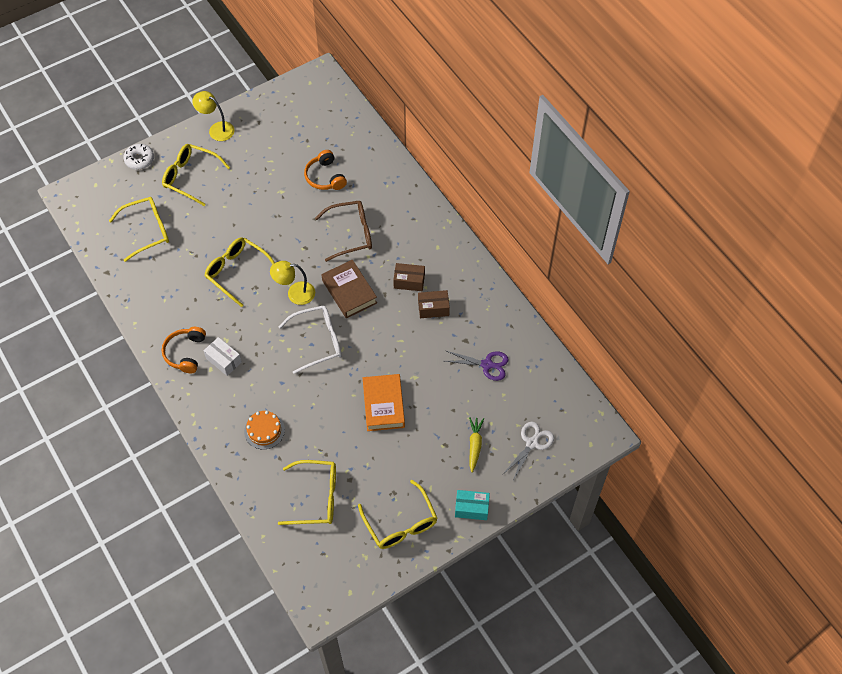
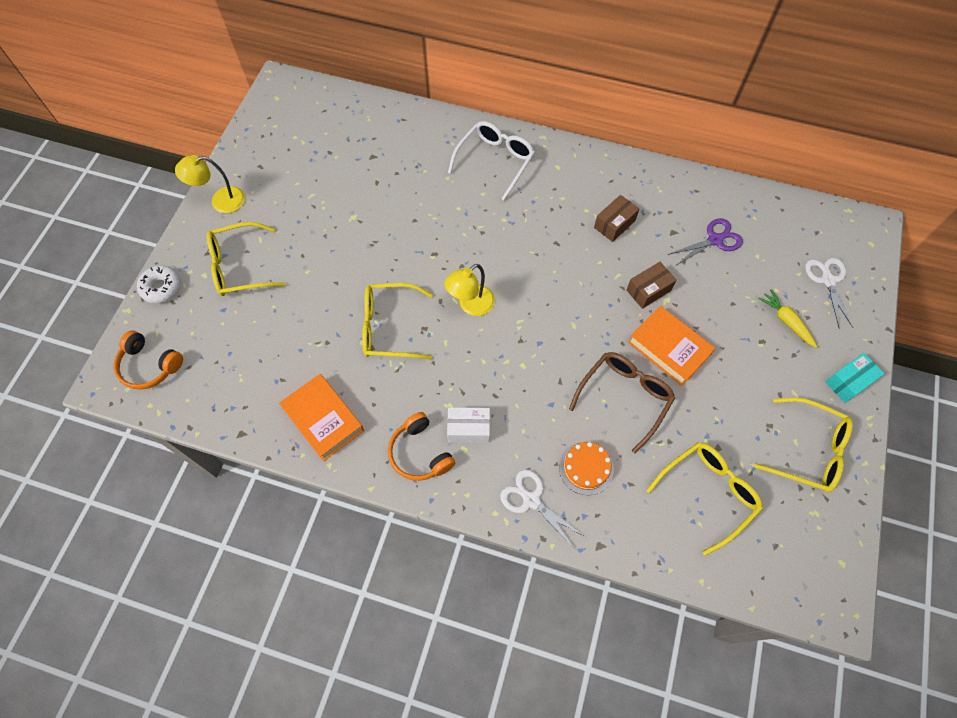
camera: 40 degrees left, 5 degrees up
yellow glasses [109,197,169,262] -> none
white glasses [279,306,342,374] -> white glasses moved to [448,121,535,200]
orange headphones [304,150,347,190] -> orange headphones moved to [114,331,183,389]
brown glasses [315,201,372,262] -> brown glasses moved to [569,352,675,453]
brown book [322,260,377,318] -> none
brown box [393,263,425,291] -> brown box moved to [626,262,677,309]
none -> orange book [279,374,364,461]
none -> white scissors [500,469,585,549]

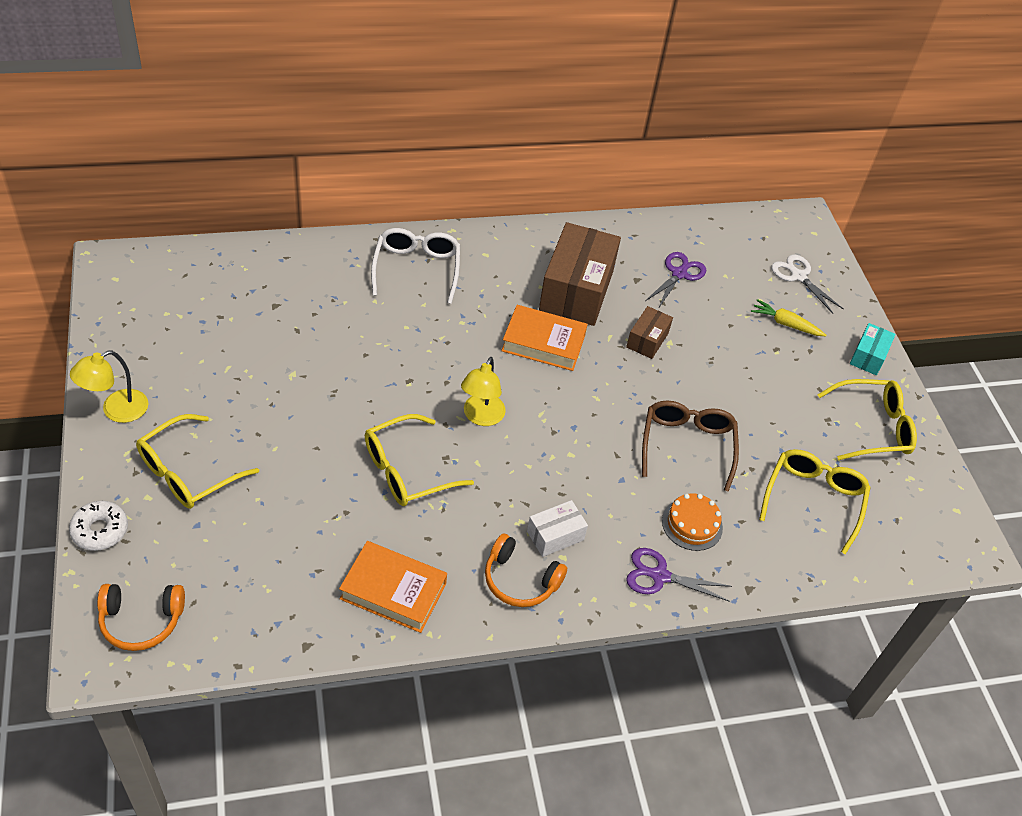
camera: 35 degrees left, 15 degrees down
white scissors [500,469,585,549] -> purple scissors [626,548,732,602]
brown box [594,195,639,242] -> brown box [539,222,621,326], size x2.05
orange book [628,306,716,386] -> orange book moved to [501,305,588,371]

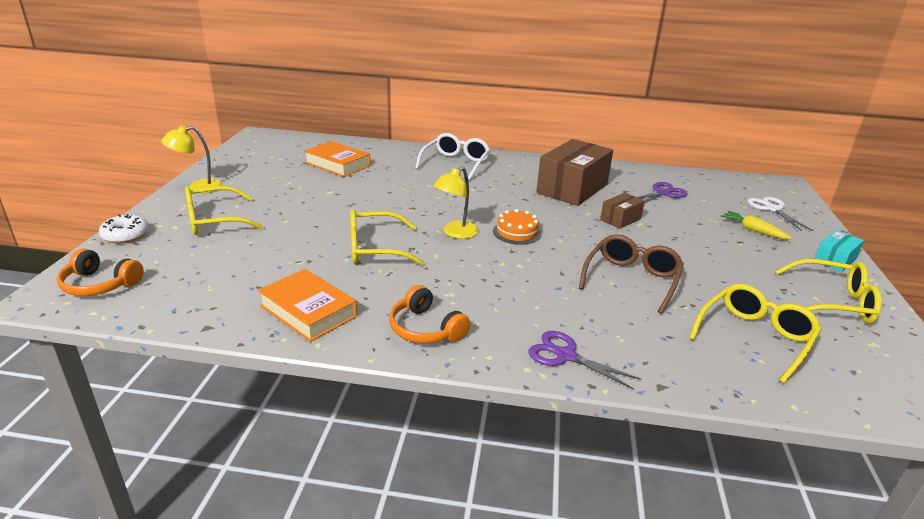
camera: 25 degrees right, 20 degrees down
orange book [501,305,588,371] -> orange book moved to [304,141,370,177]
white box [527,500,588,557] -> none
orange cake [662,493,723,551] -> orange cake moved to [493,209,542,245]

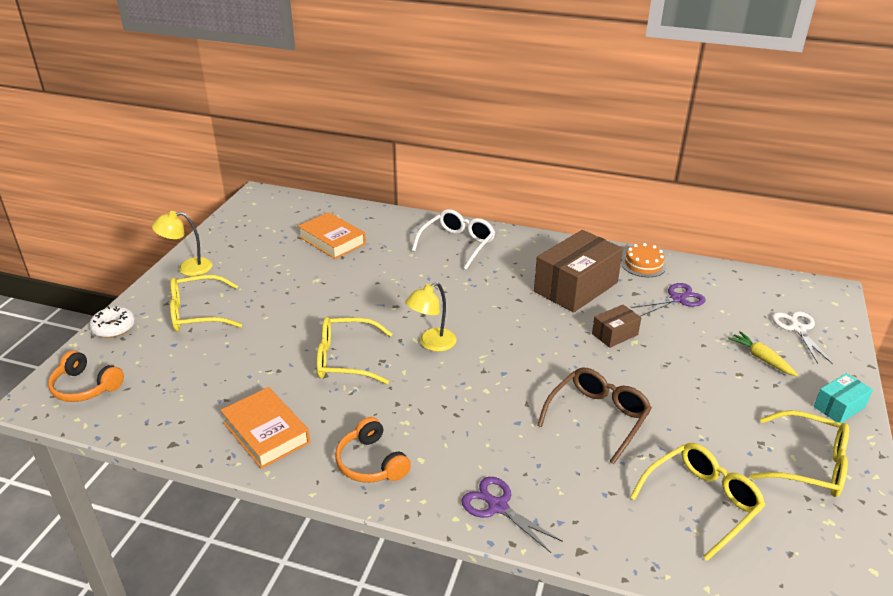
camera: 10 degrees right, 5 degrees up
orange cake [493,209,542,245] -> orange cake moved to [621,243,666,277]

